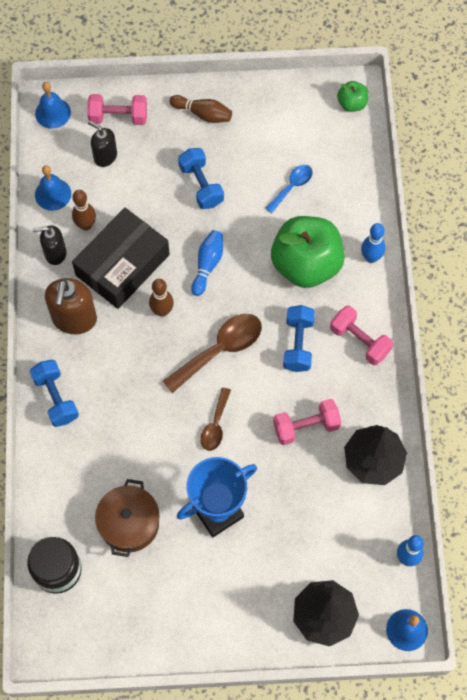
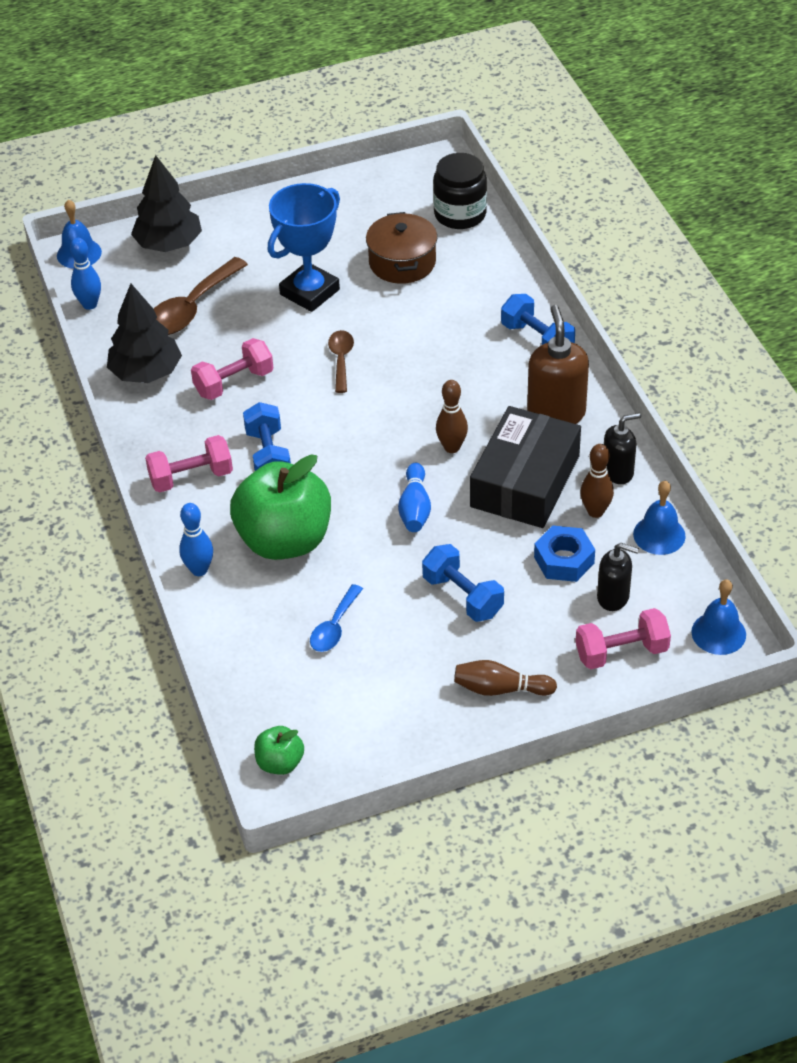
camera: 165 degrees right, 20 degrees down
brown spoon [163,314,262,393] -> brown spoon moved to [154,257,248,335]
pink dumbbell [330,306,393,365] -> pink dumbbell turned 45 degrees counterclockwise [145,435,233,493]
none -> blue nut [534,525,595,582]

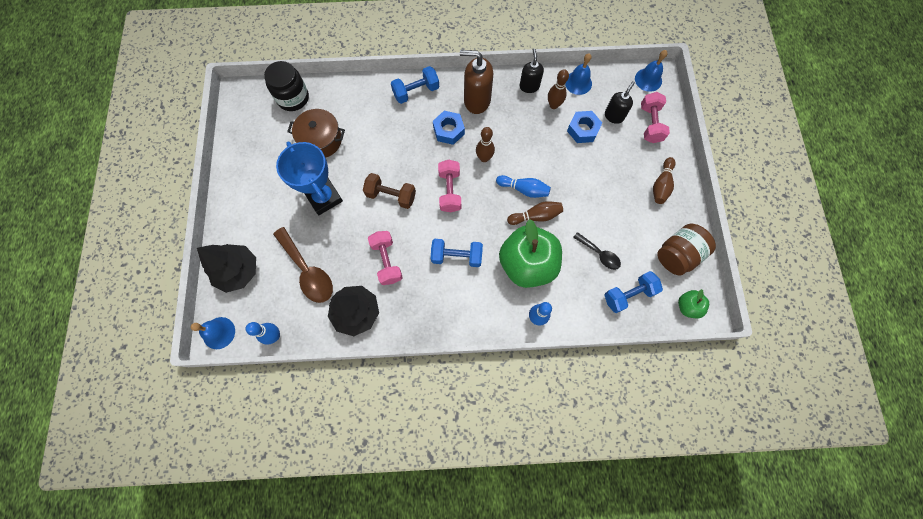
camera: 75 degrees left, 25 degrees up
pink dumbbell [145,435,233,493] -> pink dumbbell moved to [438,160,461,212]
blue spoon [310,584,363,652] -> black spoon [573,232,621,270]
brown spoon [328,330,354,393] -> brown dumbbell [363,173,416,209]
blue dumbbell [422,544,504,622] -> blue dumbbell moved to [605,271,663,313]
black box [470,406,581,528] -> none
none -> blue nut [433,111,465,145]
none -> brown bowling pin [507,201,563,225]
none -> brown jar [657,224,716,275]

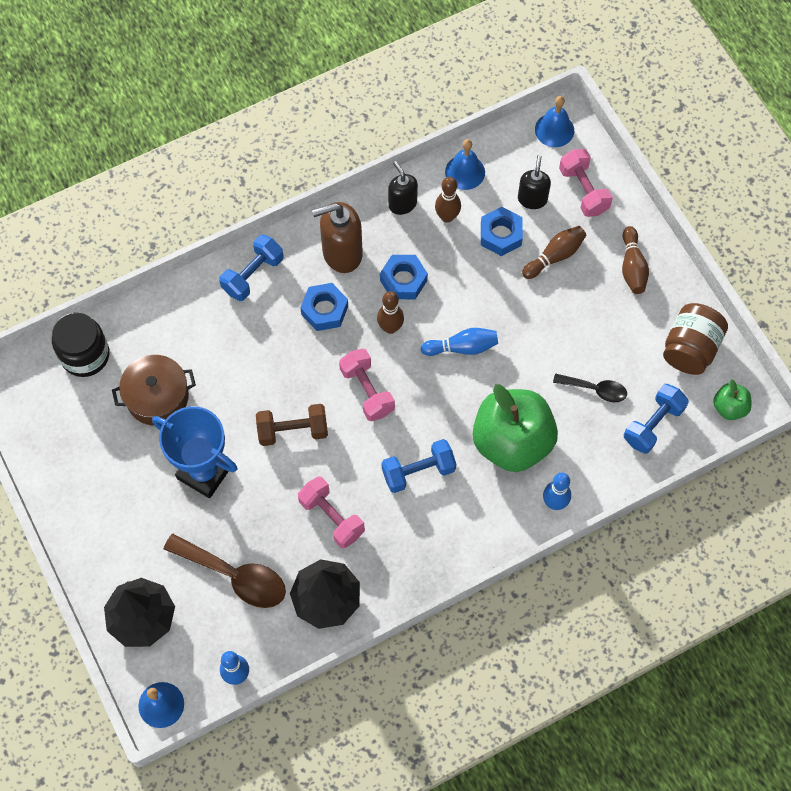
camera: 25 degrees left, 5 degrees down
brown bowling pin [507,201,563,225] -> brown bowling pin moved to [522,226,586,279]
none -> blue nut [380,255,428,299]

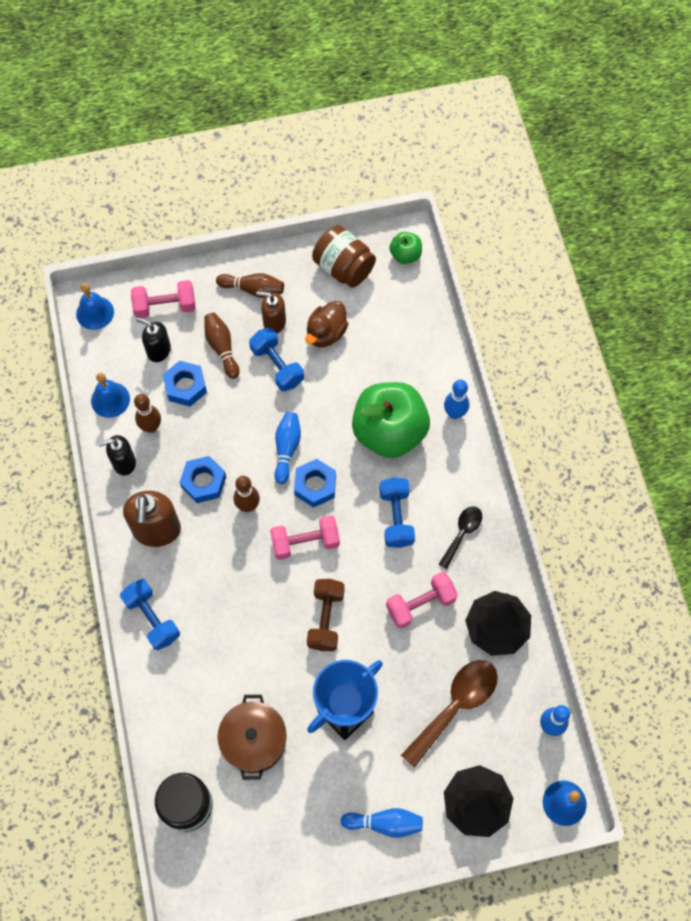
camera: 75 degrees left, 0 degrees up
blue nut [300,283,348,331] -> blue nut moved to [294,459,336,508]
black spoon [553,373,627,402] -> black spoon moved to [438,506,482,569]
blue dumbbell [624,384,689,454] -> blue dumbbell moved to [249,328,304,391]
none -> brown soap dispenser [256,291,286,334]
none -> brown duck [305,301,348,347]
none -> blue bowling pin [340,808,423,838]

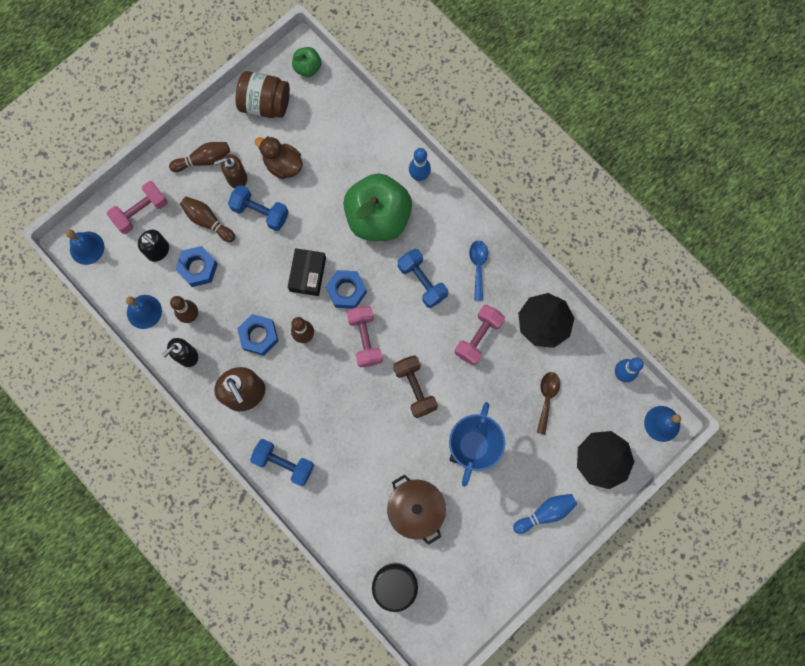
camera: 30 degrees left, 10 degrees up
black soap dispenser [136,318,171,362] -> black soap dispenser turned 135 degrees counterclockwise [138,230,169,262]
pink dumbbell [270,515,340,560] -> pink dumbbell turned 60 degrees counterclockwise [347,306,383,368]
blue bowling pin [274,412,301,484] -> black box [288,248,326,296]
brown duck [305,301,348,347] -> brown duck turned 120 degrees clockwise [255,136,303,179]
brown spoon [401,660,498,768] -> brown spoon [537,372,560,435], size x0.58
black spoon [438,506,482,569] -> blue spoon [469,240,488,301]

